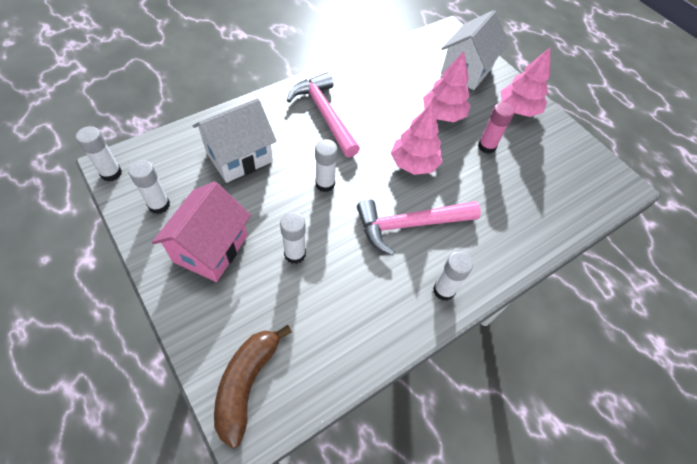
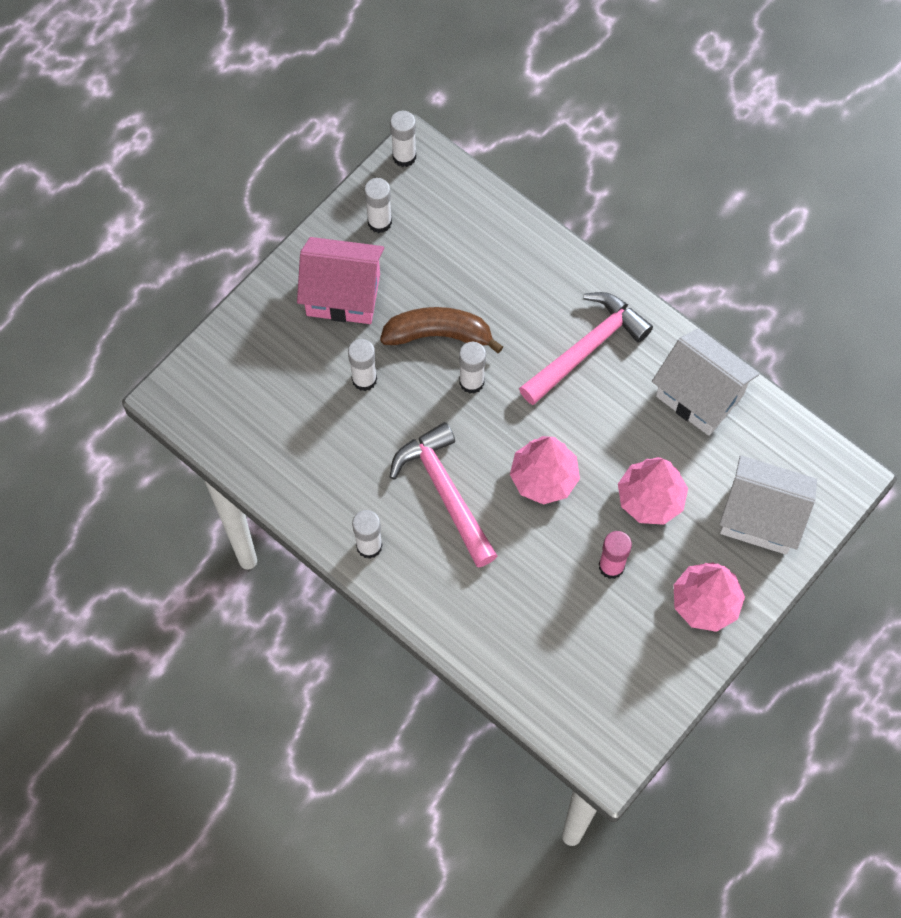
camera: 80 degrees right, 10 degrees up
white house [193,98,277,183] -> white house moved to [652,328,760,436]
brown banana [214,325,292,449] -> brown banana moved to [380,307,503,353]

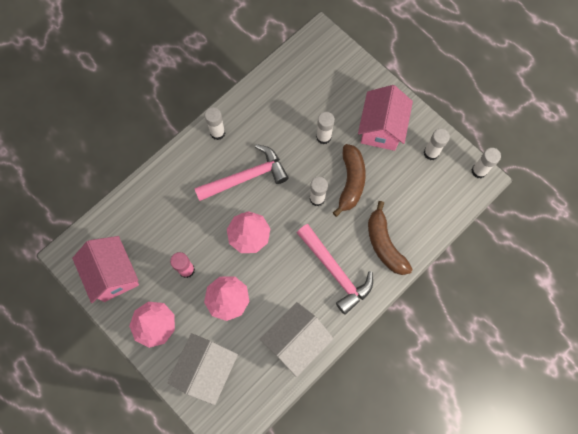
camera: 95 degrees right, 5 degrees up
none -> pink house [72,236,139,303]
none -> brown banana [368,201,413,275]

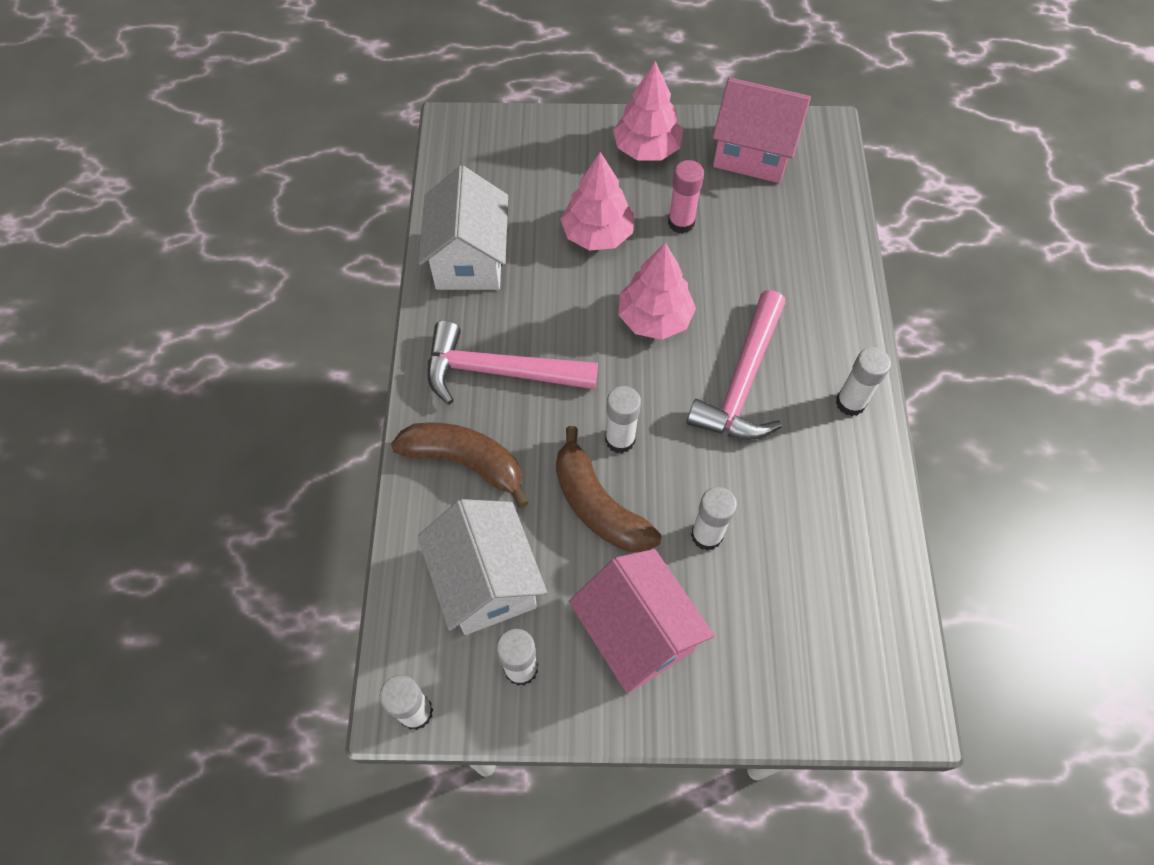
camera: 135 degrees right, 10 degrees down
white house [167,333,238,405] -> white house moved to [418,499,547,635]

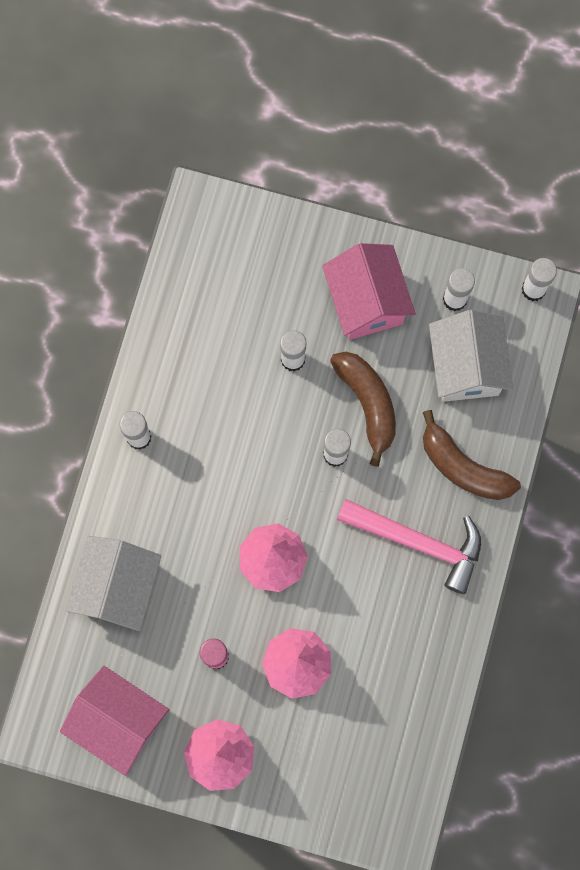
camera: 165 degrees left, 15 degrees up
white house [418,166,508,290] -> white house moved to [66,536,162,631]
pink hammer [686,290,786,440] -> none

